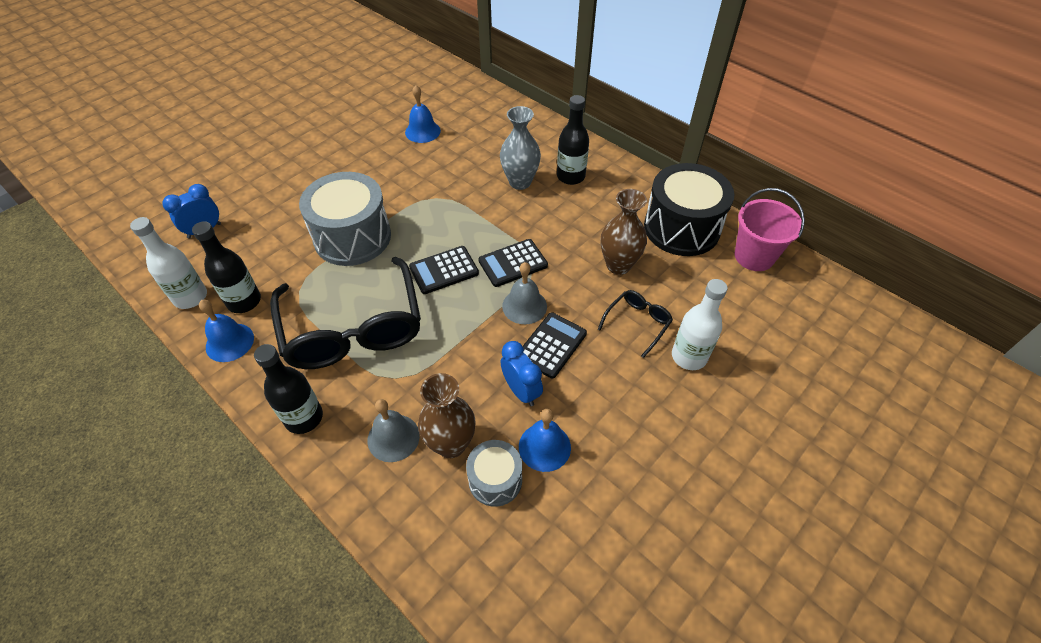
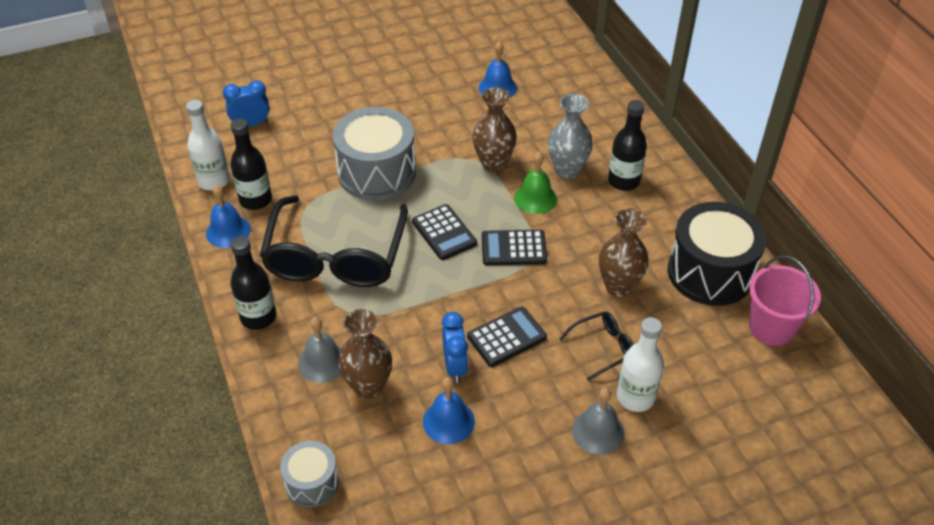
camera: 25 degrees right, 5 degrees down
black calculator [409,246,479,294] -> black calculator turned 120 degrees counterclockwise [412,204,477,260]
grey drum [466,440,522,507] -> grey drum moved to [280,441,339,508]
grey bell [502,262,547,324] -> grey bell moved to [572,388,625,455]
none -> brown vase [473,88,517,173]
none -> green bell [514,152,557,214]

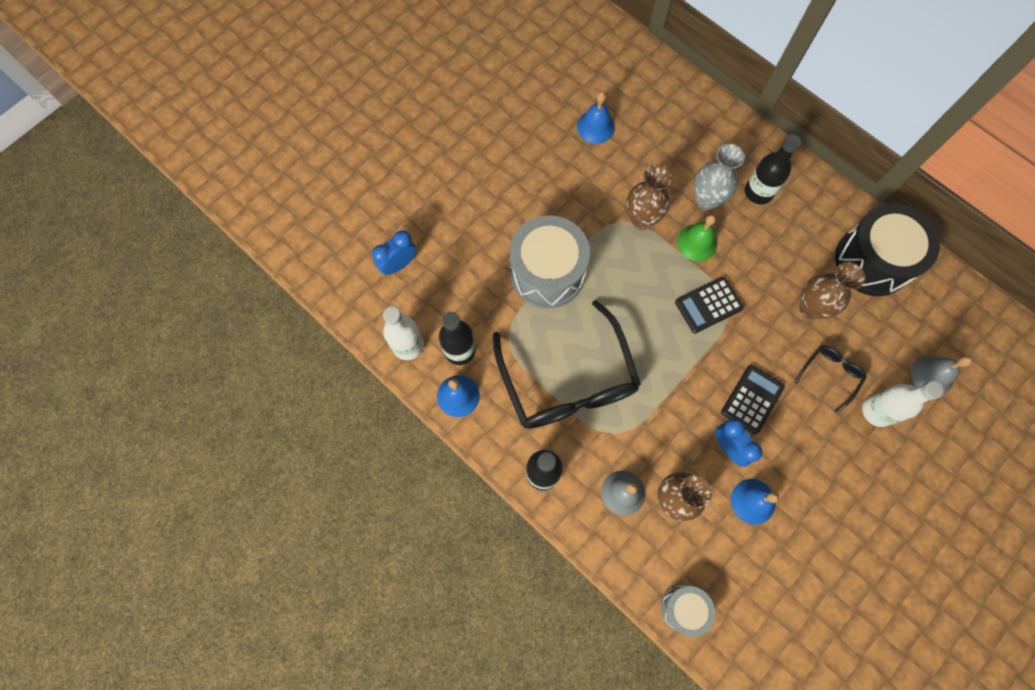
camera: 25 degrees left, 25 degrees up
black calculator [412,204,477,260] -> none
grey bell [572,388,625,455] -> grey bell moved to [911,355,972,394]
pink bucket [749,255,821,346] -> none

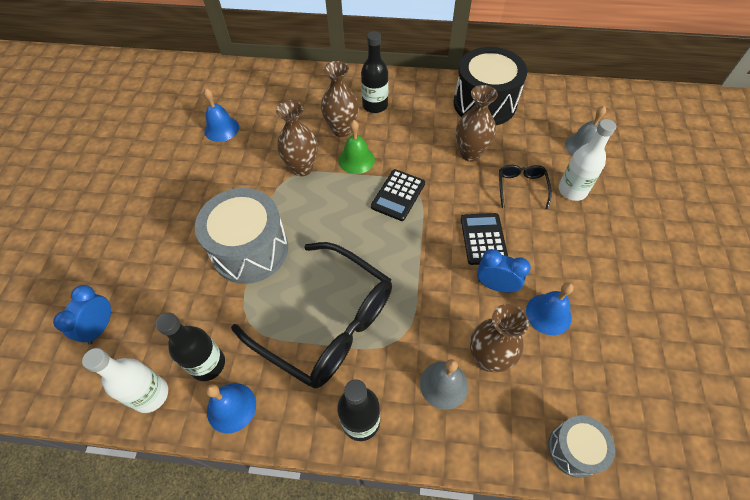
camera: 35 degrees left, 15 degrees down
grey vase [694,144,745,210] -> brown vase [321,61,359,137]

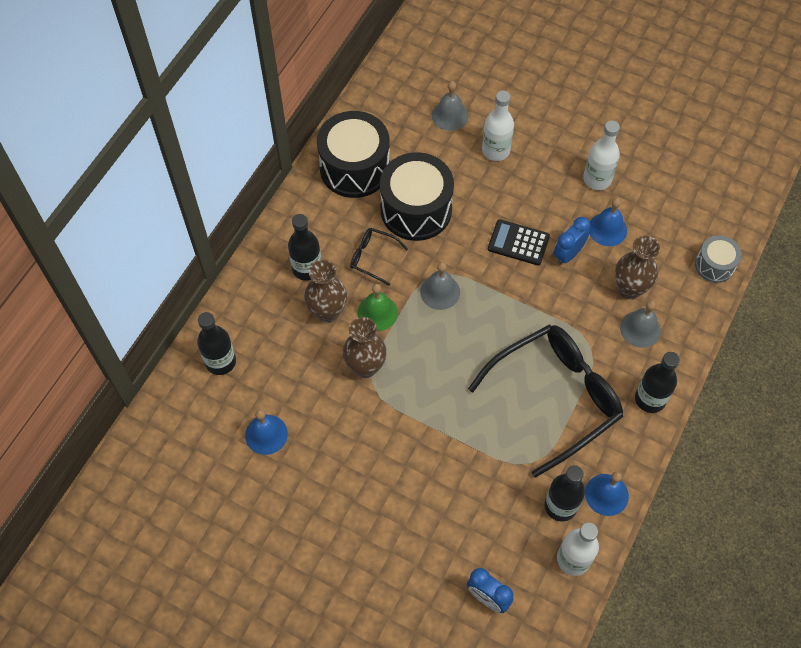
camera: 70 degrees left, 5 degrees up
grey drum [195,188,288,284] -> none
black calculator [371,169,425,221] -> grey bell [420,262,460,310]
brown vase [456,85,498,162] -> black drum [380,152,454,241]
black glasses [499,165,552,209] -> black glasses moved to [350,228,408,285]
none -> black bottle [197,312,236,375]
none -> white bottle [583,120,620,190]

